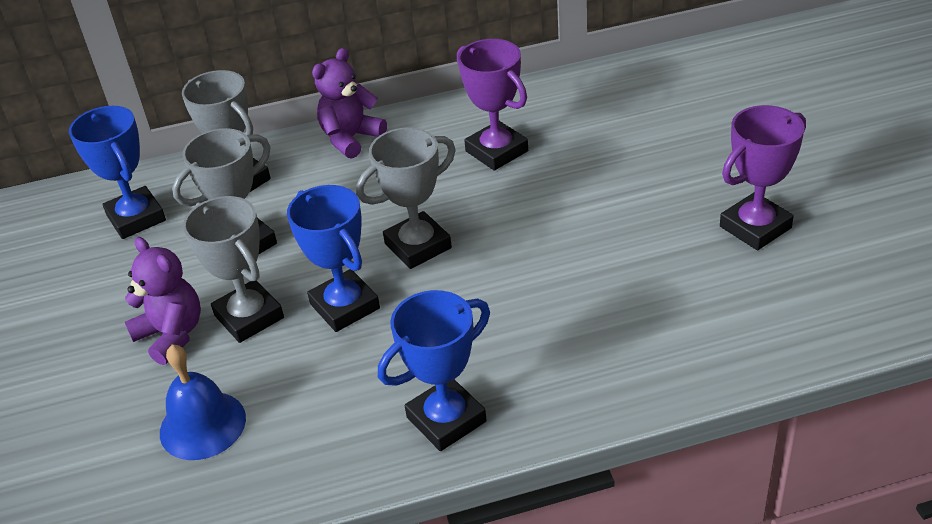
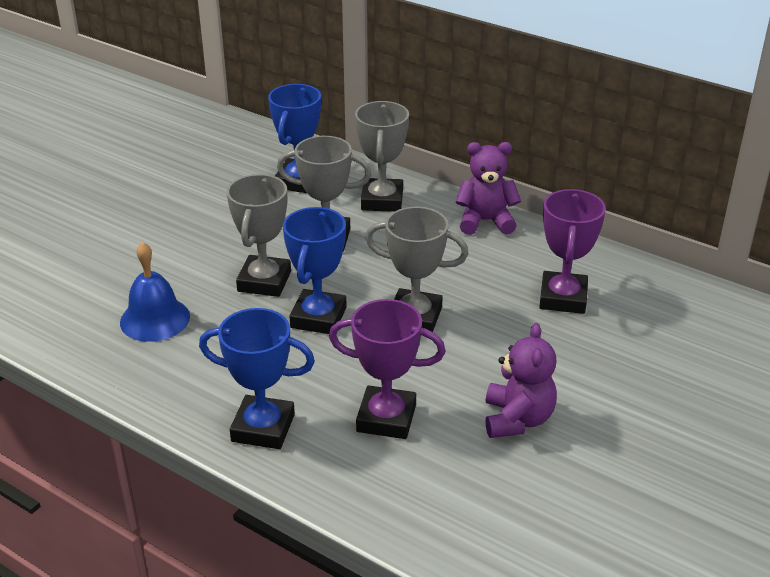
camera: 45 degrees right, 5 degrees down
purple teddy bear [125,237,201,365] -> purple teddy bear moved to [486,323,557,438]
purple trophy [720,105,806,250] -> purple trophy moved to [329,299,445,439]

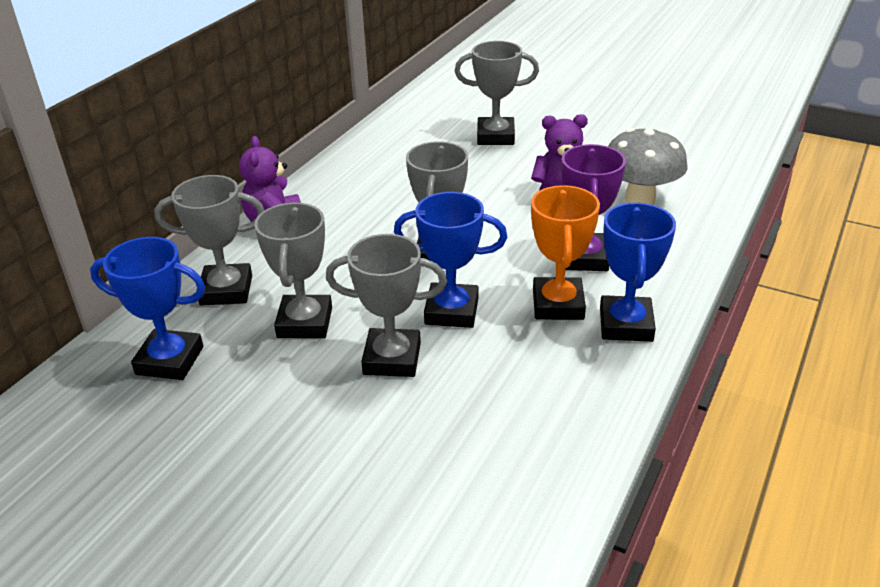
camera: 95 degrees left, 0 degrees up
blue bell [120,242,190,342] -> none
purple trophy [539,189,606,314] -> none
none -> grey trophy [455,41,539,145]
none -> orange trophy [531,185,600,320]
none -> grey mushroom [608,128,687,205]

